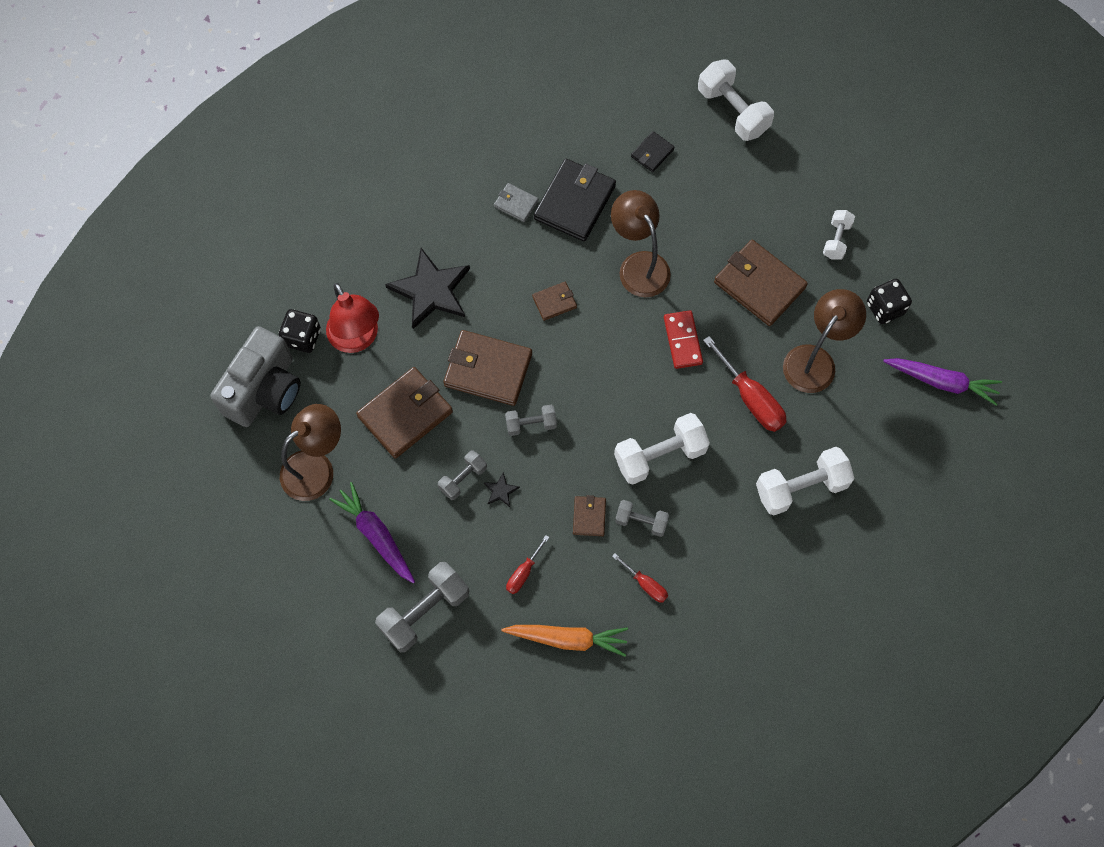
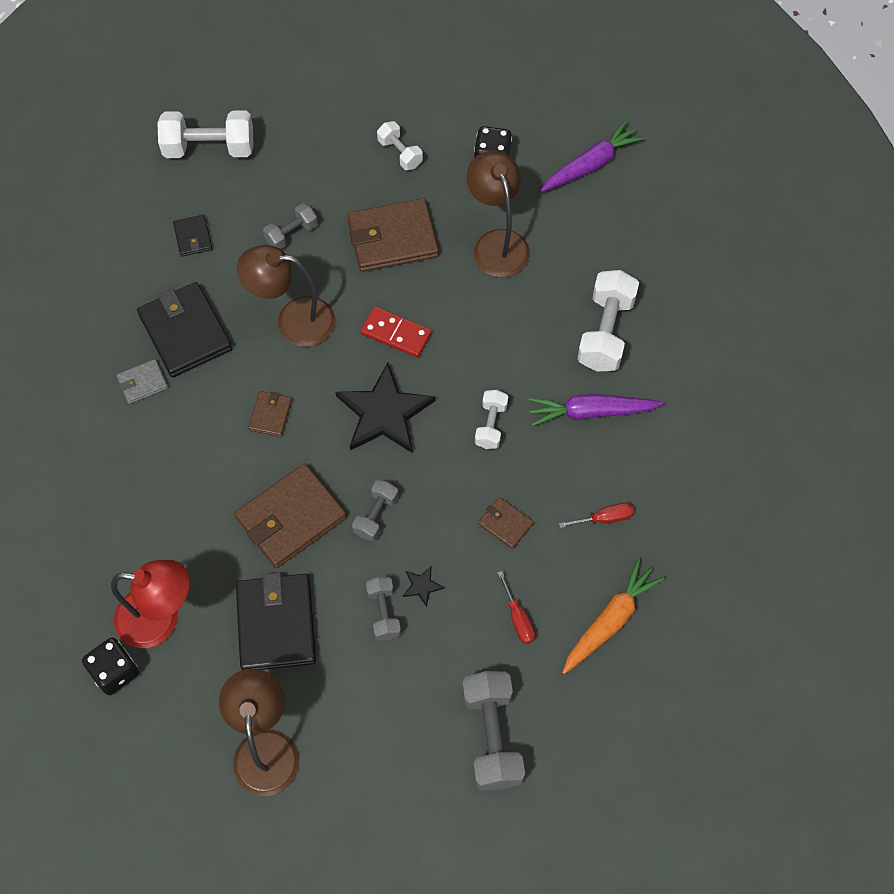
camera: 55 degrees left, 5 degrees down
grey camera [210,326,300,427] -> none
purple carrot [329,482,415,583] -> purple carrot moved to [528,394,663,426]
brown wallet [356,367,453,459] -> black wallet [236,573,316,670]
black star [385,248,470,329] -> black star moved to [335,363,436,453]
white dumbbell [614,413,710,484] -> white dumbbell [475,390,508,449], size x0.56
grey dumbbell [615,500,669,537] -> grey dumbbell moved to [263,203,318,249]
red screwdriver [703,336,787,432] -> none

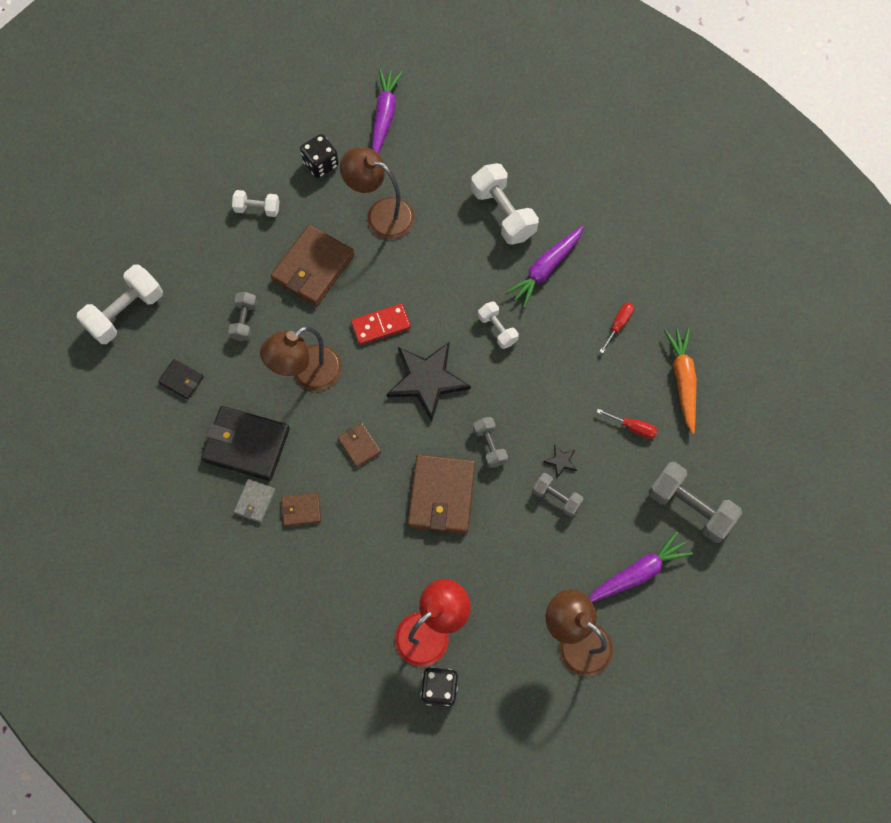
camera: 45 degrees left, 5 degrees up
black wallet [236,573,316,670] -> none
brown wallet [478,497,534,549] -> brown wallet moved to [281,493,321,527]
none -> purple carrot [589,531,693,602]

